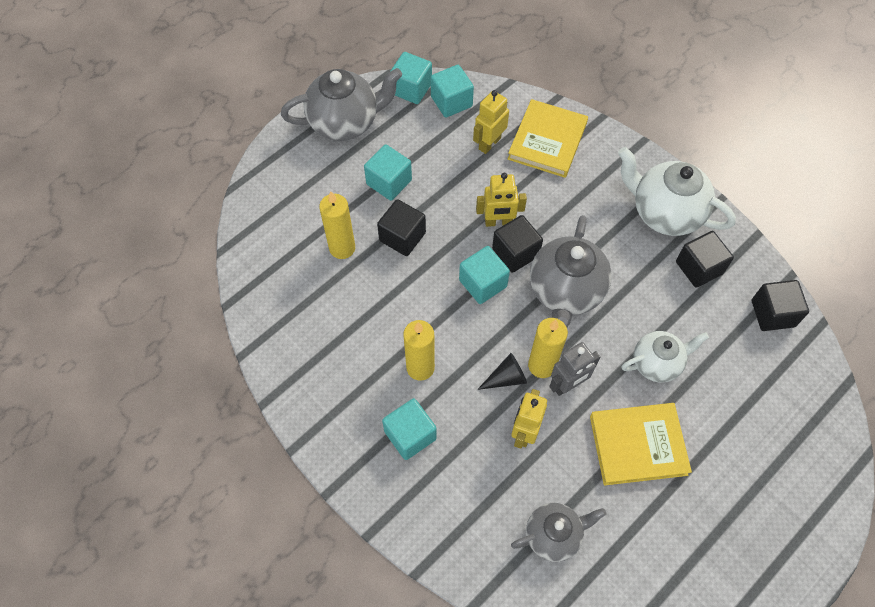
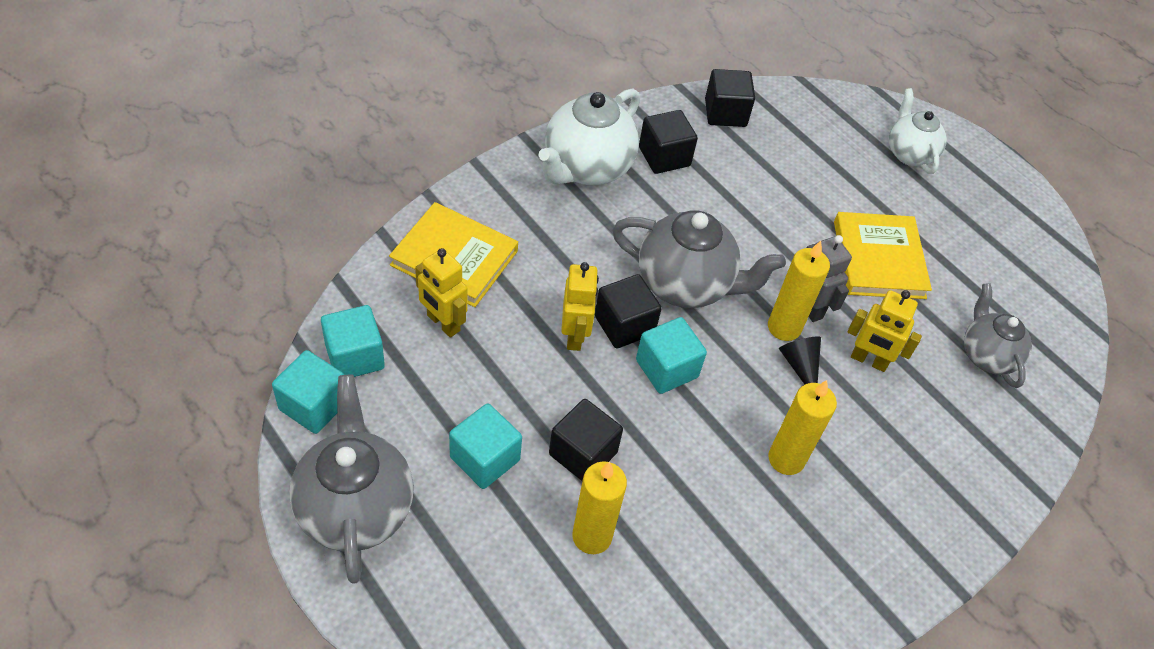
camera: 90 degrees left, 10 degrees down
turquoise cube [382,398,437,460] -> none
white teapot [621,331,709,383] -> white teapot moved to [889,88,947,174]

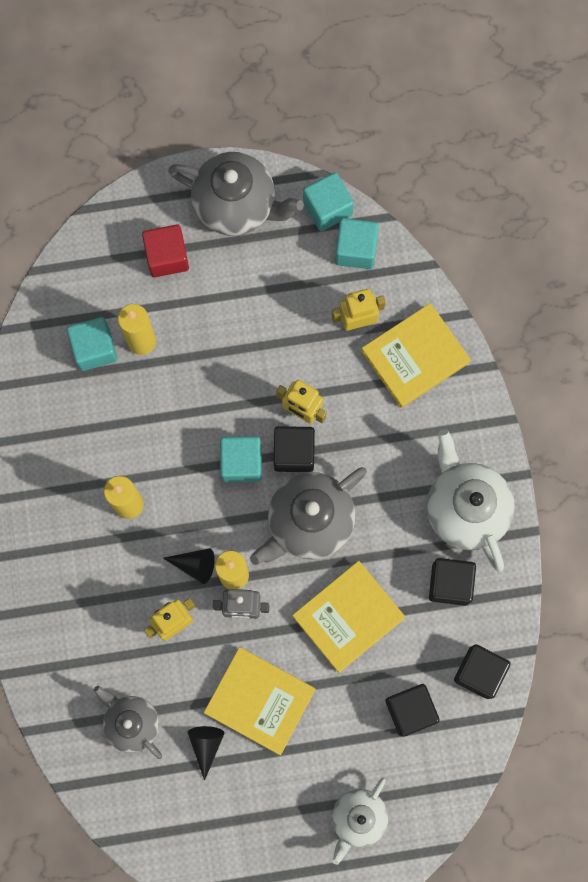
camera: 125 degrees right, 25 degrees up
turquoise cube [449,404,522,489] -> turquoise cube moved to [67,317,117,371]
black cube [549,399,623,481] -> black cube moved to [385,684,440,737]
white teapot [889,88,947,174] -> white teapot turned 105 degrees clockwise [332,778,388,865]
grey teapot [964,284,1032,388] -> grey teapot turned 150 degrees counterclockwise [94,686,162,759]
none -> red cube [142,225,189,277]
none -> black cone [188,726,224,781]
none -> yellow book [292,561,405,673]

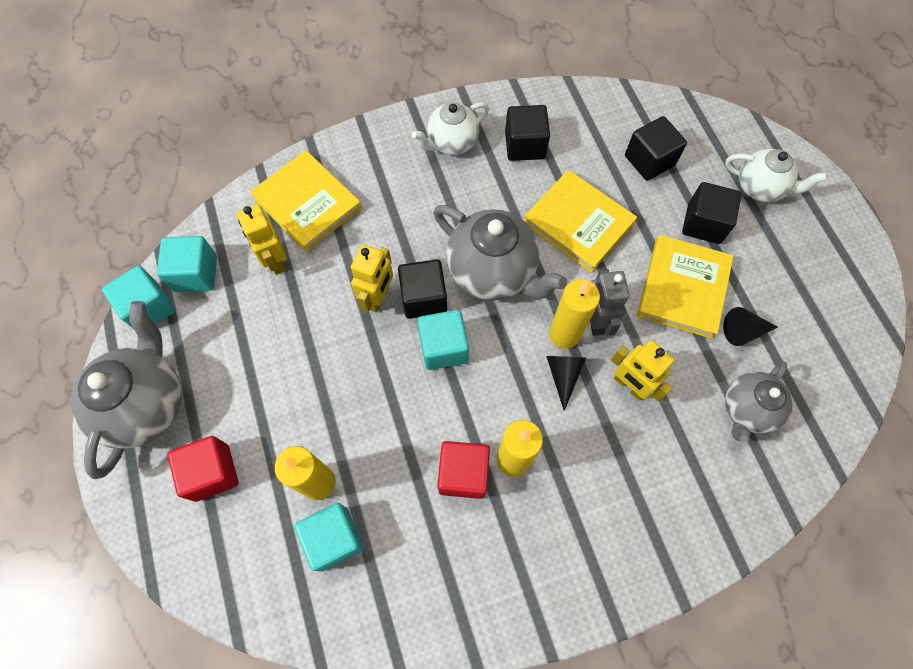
camera: 100 degrees left, 10 degrees down
white teapot [427,429,515,572] -> white teapot [412,102,489,155], size x0.63
black cube [454,644,511,699] -> black cube moved to [682,182,742,244]
none -> red cube [437,441,490,499]

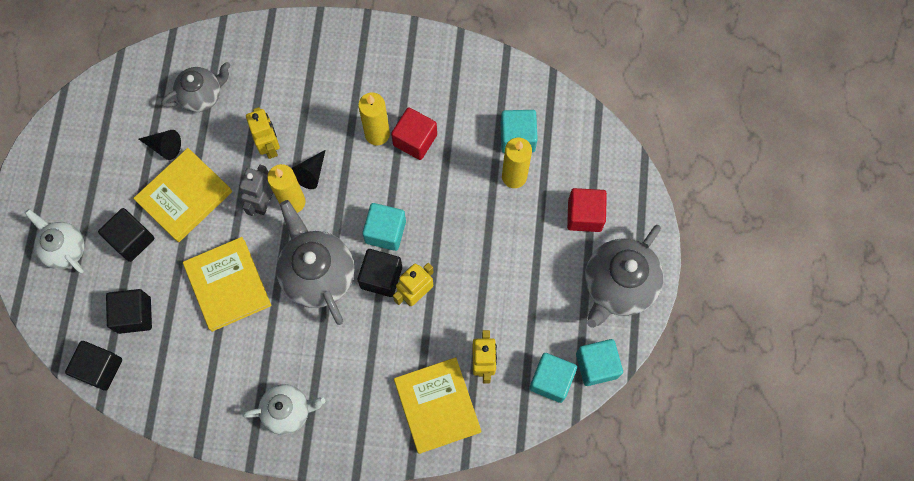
camera: 155 degrees left, 5 degrees up
black cube [505,105,550,161] -> black cube moved to [65,341,122,391]

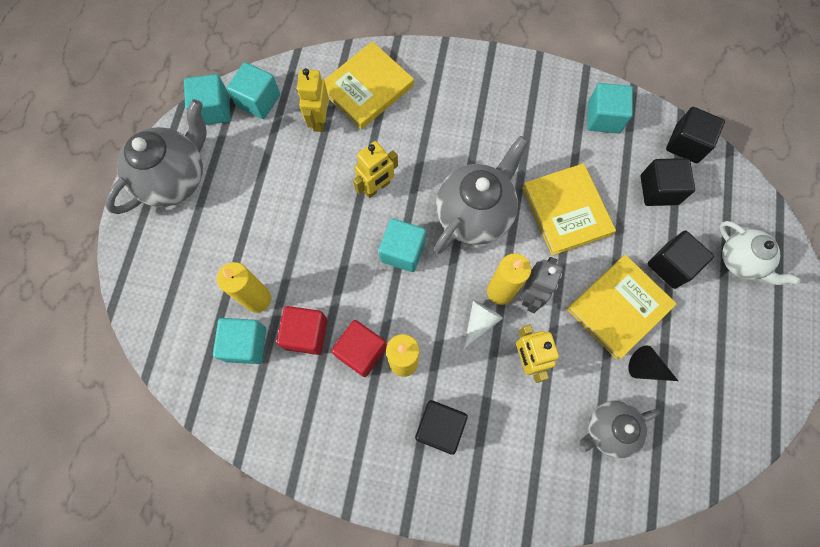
camera: 175 degrees left, 0 degrees up
white teapot [242,384,325,435] -> none
grey teapot [276,200,354,325] -> grey teapot turned 120 degrees counterclockwise [434,136,529,254]
black cone [292,150,325,189] -> white cone [464,300,503,349]
black cube [357,249,402,297] -> black cube moved to [415,400,468,455]
yellow book [394,357,481,454] -> yellow book turned 60 degrees clockwise [324,41,414,129]
red cube [567,188,607,232] -> red cube moved to [277,306,328,355]
none -> turquoise cube [587,83,633,133]

